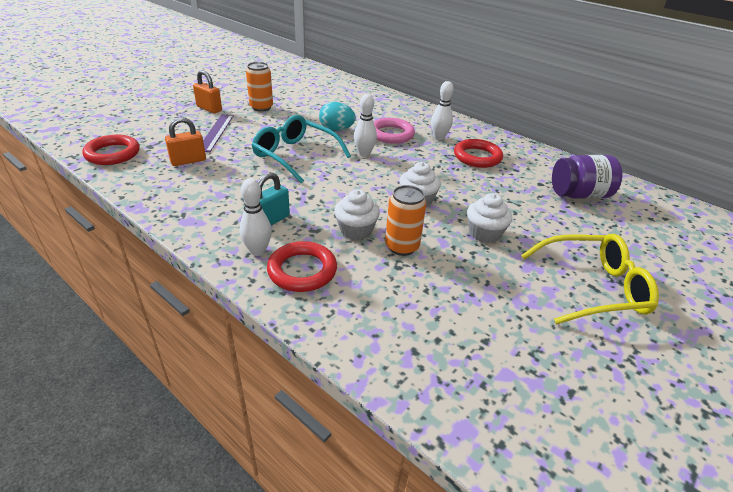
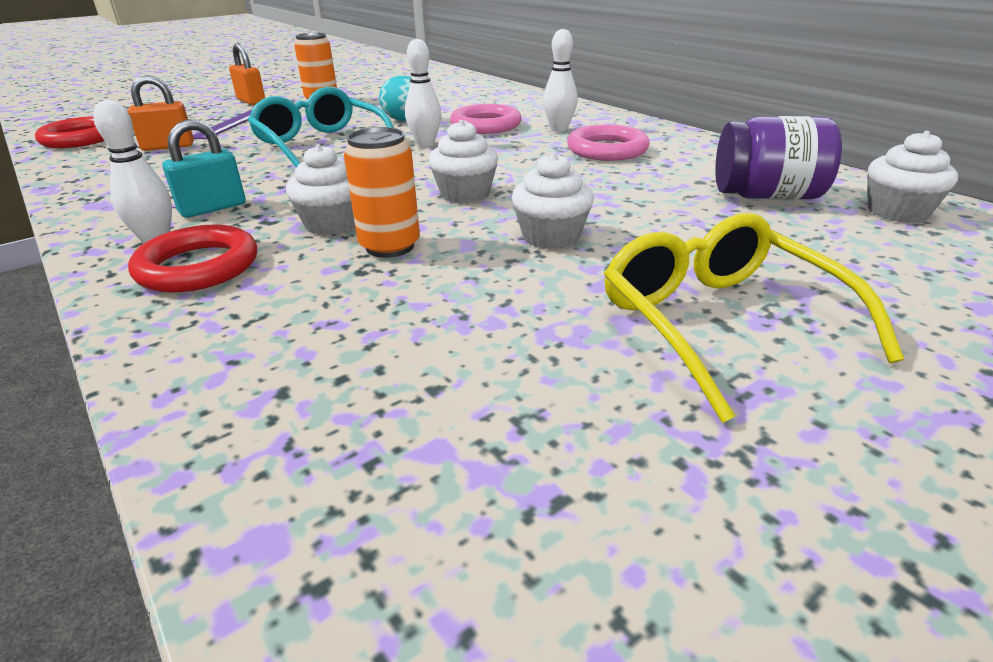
camera: 15 degrees right, 5 degrees down
red ring [454,139,503,168] -> pink ring [567,124,650,161]
yellow glasses [521,234,659,324] -> yellow glasses turned 120 degrees counterclockwise [604,213,904,423]
none -> white cupcake [868,131,958,223]

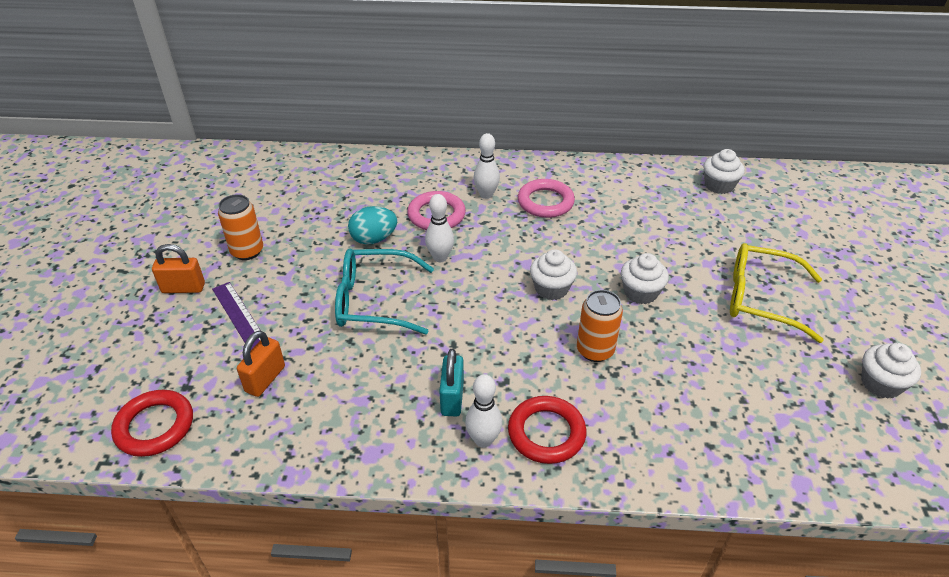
camera: 50 degrees left, 10 degrees up
white cupcake [286,144,355,235] -> white cupcake moved to [861,343,921,398]
purple jar [715,116,842,200] -> none

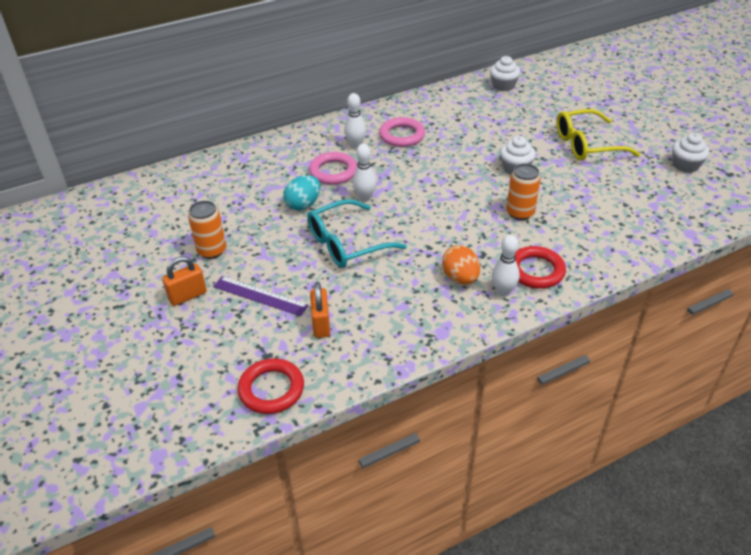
camera: 30 degrees left, 0 degrees up
turquoise padlock [439,349,464,417] -> orange egg [442,245,480,284]
white cupcake [530,249,577,300] -> none

